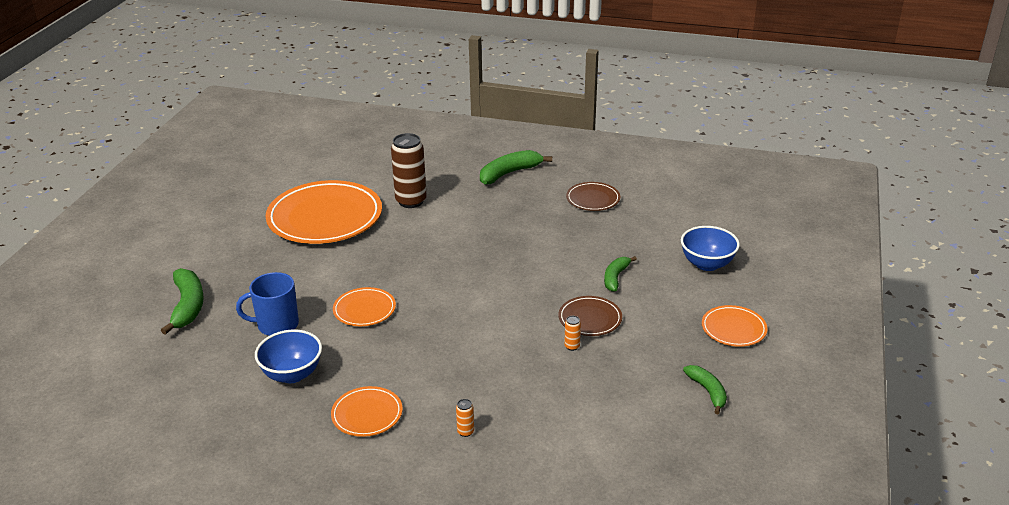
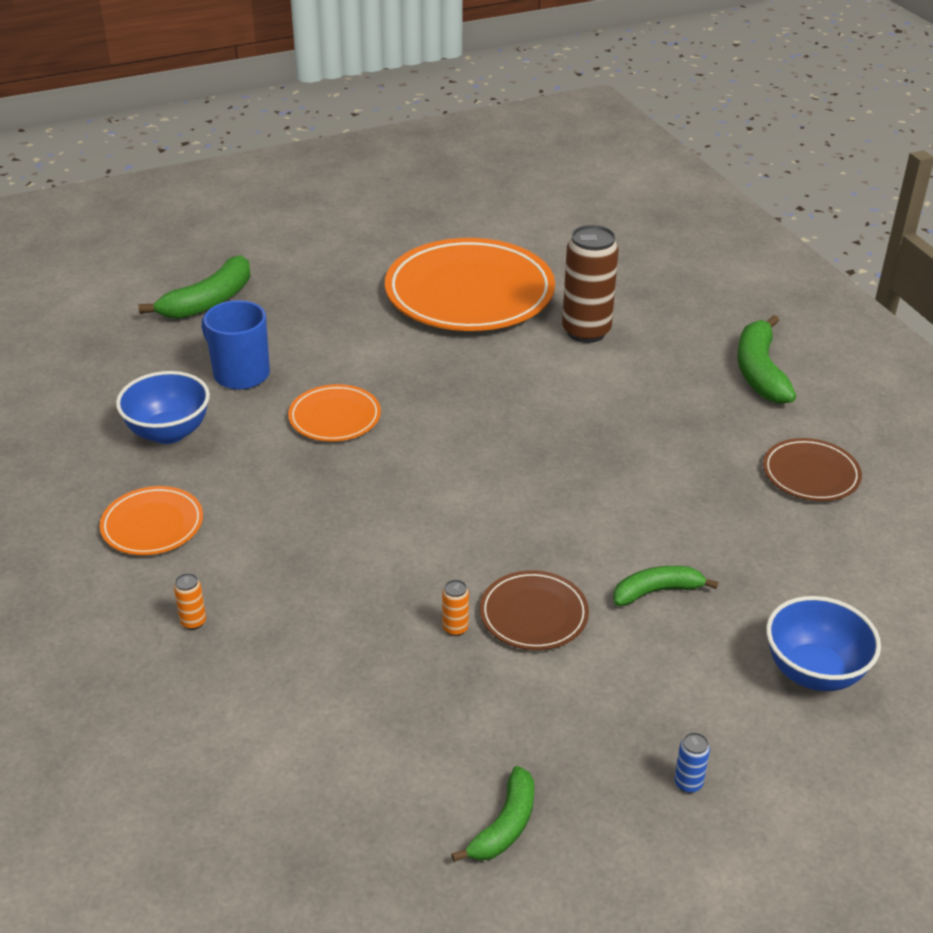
camera: 50 degrees right, 5 degrees up
green banana [480,150,552,185] -> green banana turned 105 degrees counterclockwise [738,315,796,404]
orange plate [702,305,768,347] -> blue can [674,732,710,793]

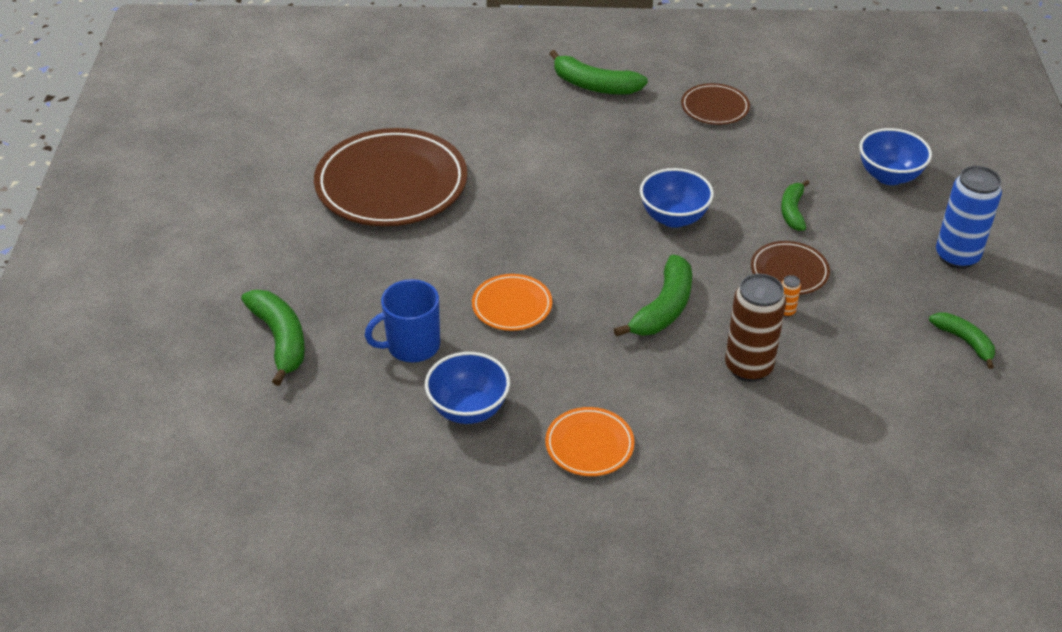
camera: 65 degrees left, 5 degrees up
orange can [174,573,206,630] -> none
orange plate [385,238,555,331] -> brown plate [314,128,467,226]
brown can [562,225,619,343] -> brown can moved to [725,274,786,382]
blue can [674,732,710,793] -> blue can [936,166,1002,269], size x2.47
none -> green banana [614,255,692,337]
none -> blue bowl [640,168,714,228]

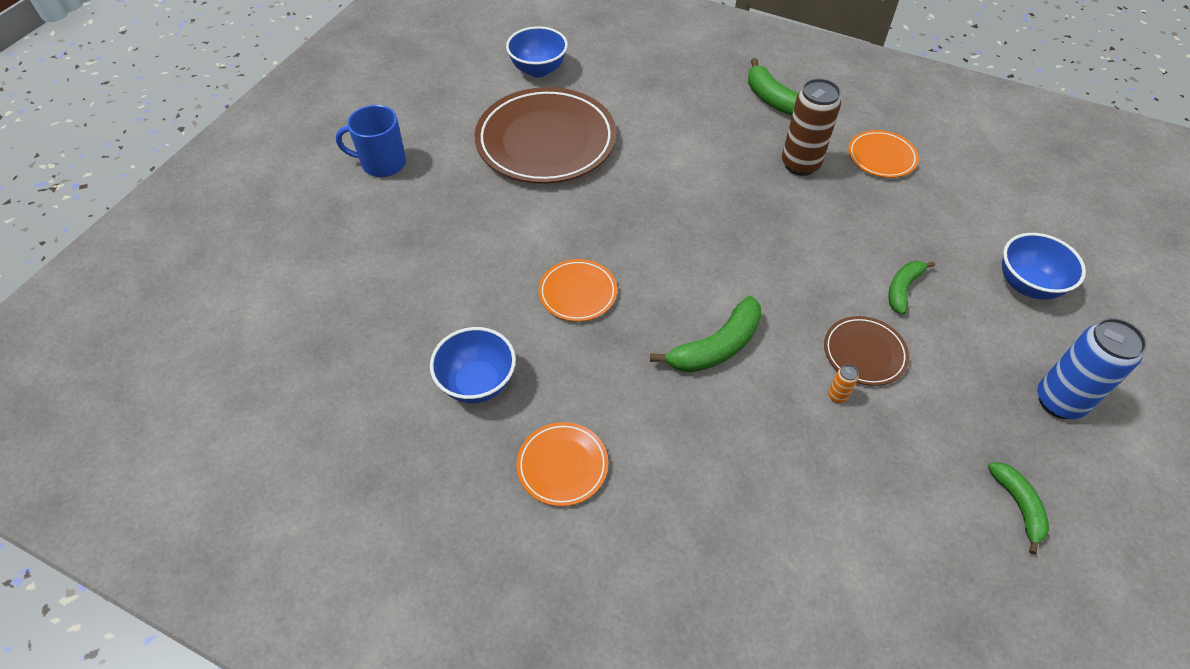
camera: 25 degrees right, 10 degrees up
green banana [241,290,305,386] -> none
blue mug [365,279,440,362] -> blue mug moved to [336,105,406,177]
blue bowl [640,168,714,228] -> blue bowl moved to [506,26,568,77]
brown plate [681,83,750,125] -> orange plate [848,130,919,178]
brown can [725,274,786,382] -> brown can moved to [782,79,841,176]

